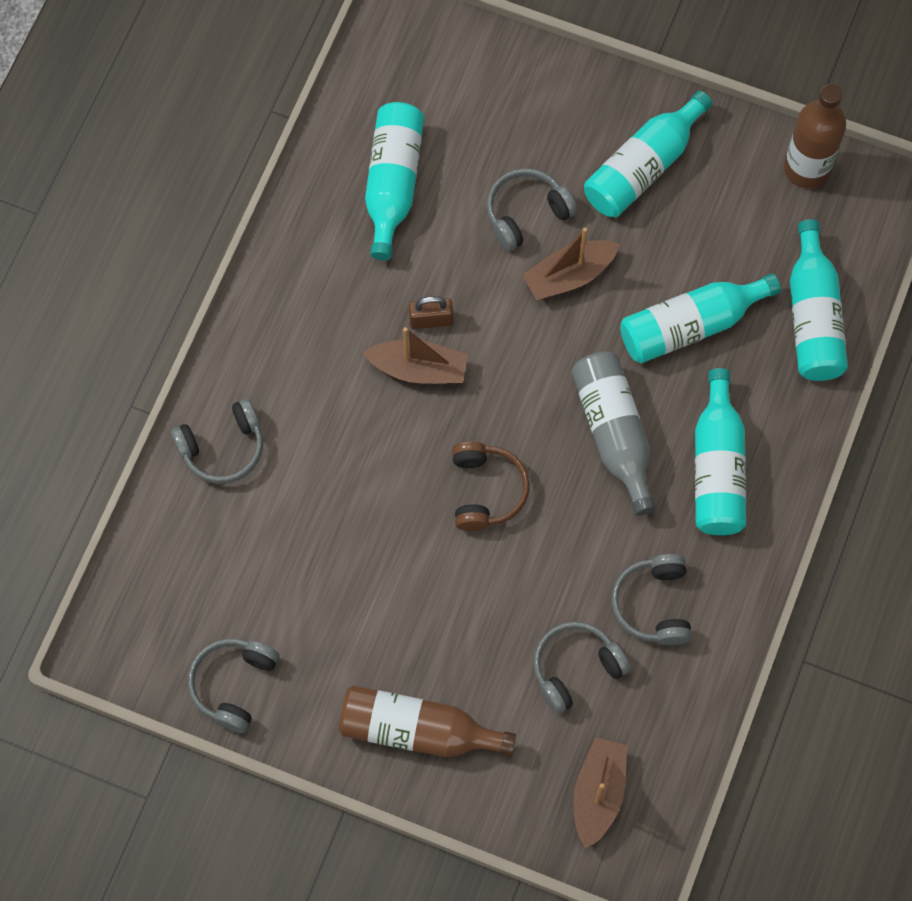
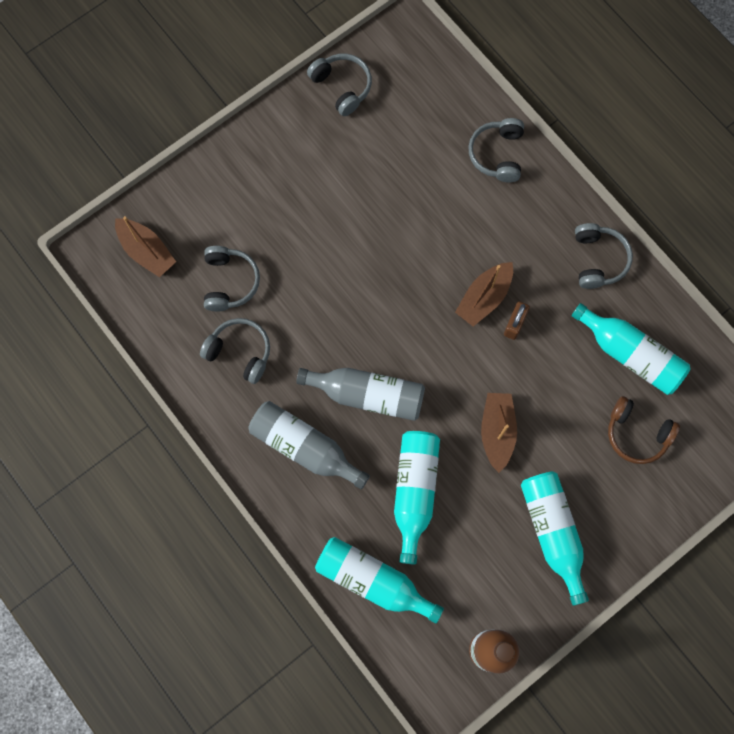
camera: 120 degrees right, 5 degrees up
brown bottle [339,685,516,757] -> none
brown headphones [452,441,530,531] -> brown headphones moved to [608,396,680,464]
grey headphones [487,168,577,251] -> grey headphones moved to [575,223,633,289]
turquoise bottle [695,368,746,535] -> grey bottle [248,401,370,489]

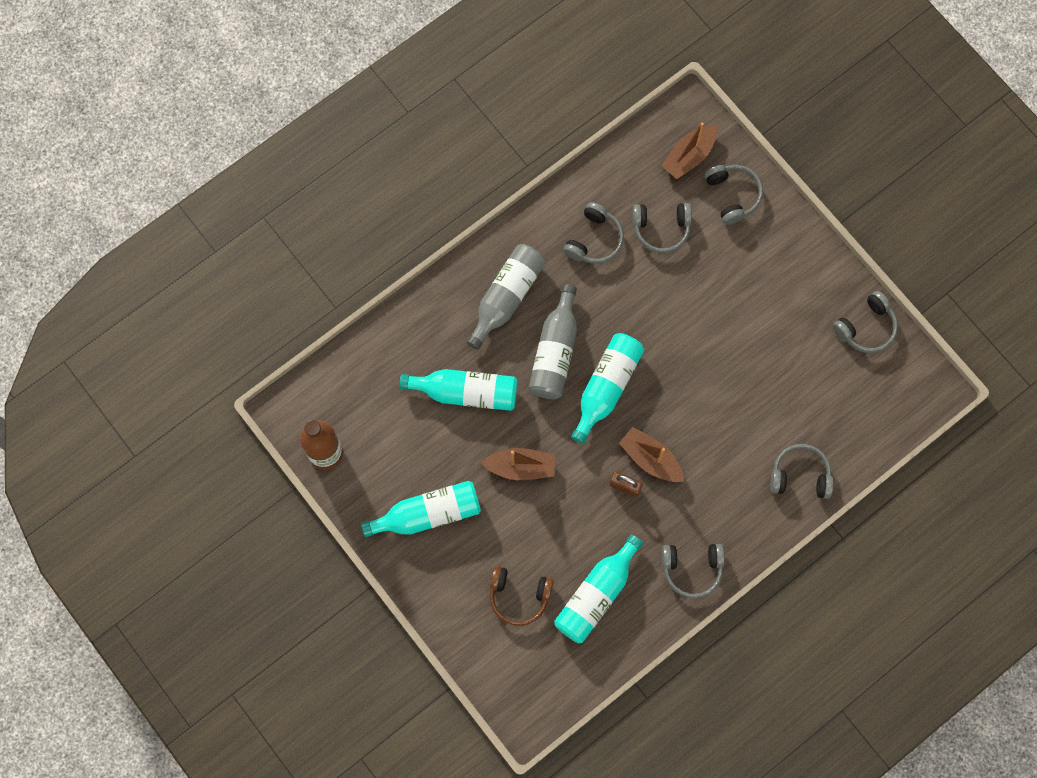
camera: 90 degrees right, 0 degrees up
turquoise bottle [315,537,444,623] -> turquoise bottle moved to [571,333,644,444]
brown headphones [608,396,680,464] -> brown headphones turned 105 degrees counterclockwise [490,566,554,626]
none -> grey headphones [704,165,763,225]

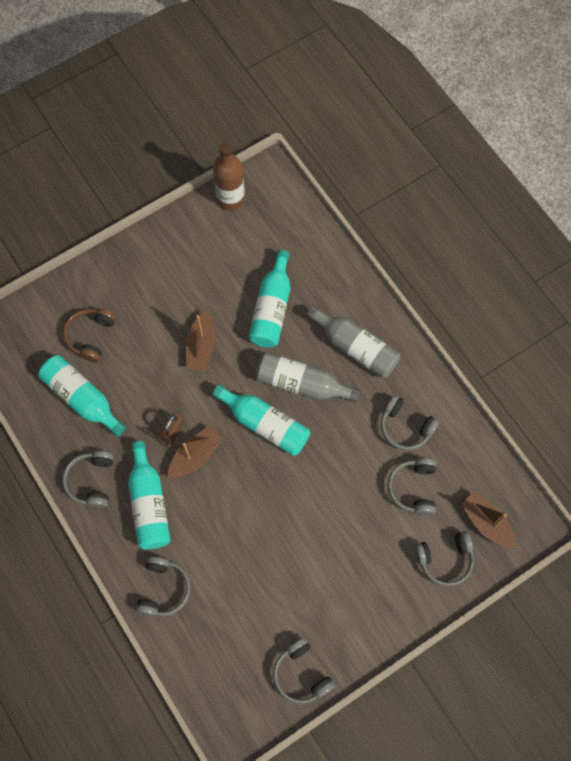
camera: 95 degrees right, 5 degrees down
turquoise bottle [361,481,481,537] -> turquoise bottle moved to [128,441,170,550]

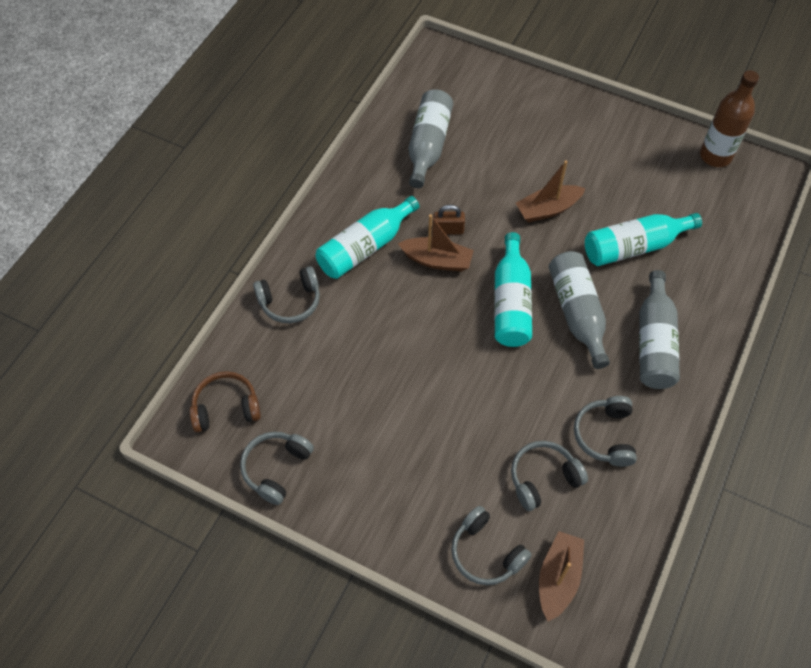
camera: 60 degrees right, 10 degrees down
turquoise bottle [38,355,126,437] -> grey bottle [409,89,453,188]
brown headphones [63,309,116,362] -> brown headphones moved to [190,371,261,432]
grey headphones [63,451,114,508] -> none

